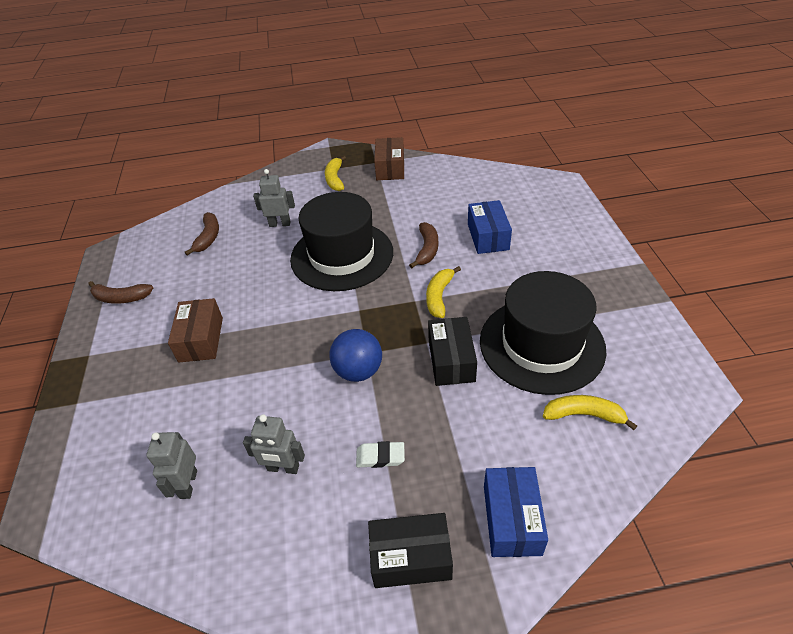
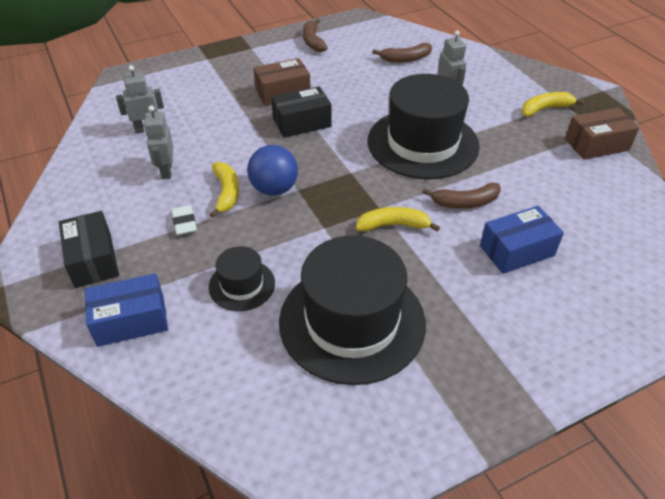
camera: 70 degrees right, 0 degrees up
black box [428,317,477,386] -> black box moved to [271,86,332,138]
yellow banana [543,395,637,430] -> yellow banana moved to [210,162,239,218]
none -> black hat [208,246,275,311]

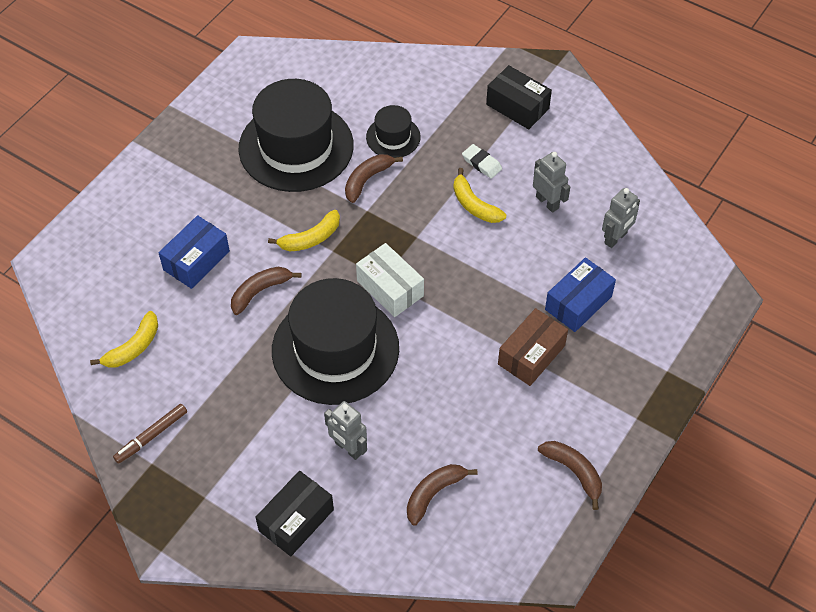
camera: 150 degrees right, 10 degrees up
blue box [85,273,168,347] -> blue box moved to [545,257,616,332]
blue ball [247,145,298,196] -> none
black box [271,86,332,138] -> black box moved to [255,471,334,556]
yellow banana [521,92,584,117] -> yellow banana moved to [90,311,158,367]
brown box [565,108,639,160] -> brown marker [113,404,187,464]
none -> brown banana [345,154,403,203]
none -> white box [356,243,424,317]

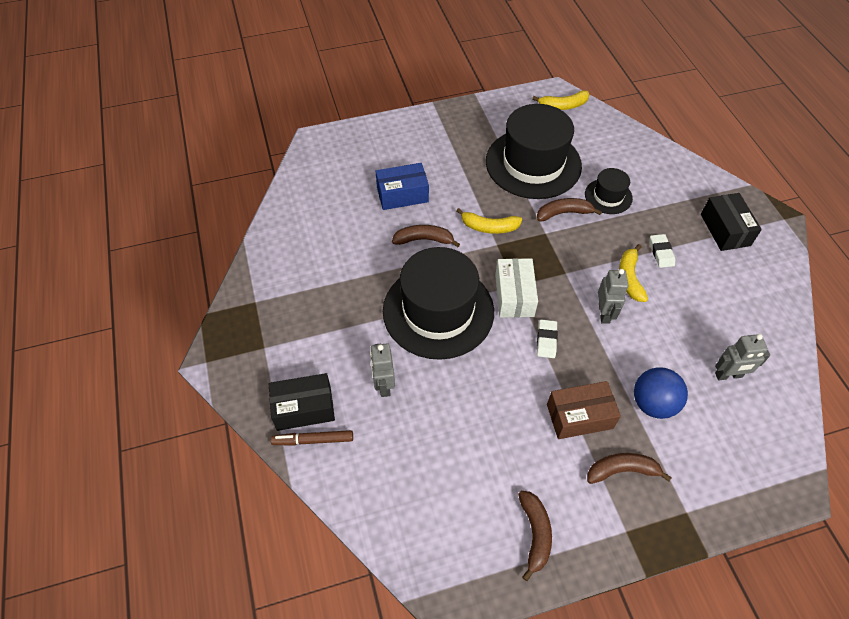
camera: 40 degrees right, 0 degrees up
yellow banana [90,311,158,367] -> yellow banana moved to [532,90,589,110]
brown marker [113,404,187,464] -> brown marker moved to [271,430,353,446]
brown banana [407,464,478,526] -> brown banana moved to [587,453,672,484]
grey robot [533,152,570,213] -> grey robot moved to [598,269,628,324]
blue box [545,257,616,332] -> blue ball [634,367,688,419]
none -> white eraser [537,319,558,358]

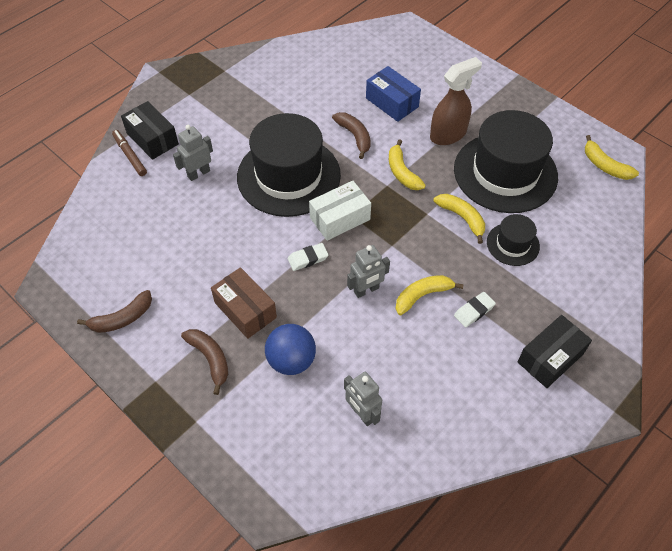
camera: 60 degrees right, 0 degrees up
brown banana [537,198,602,221] -> yellow banana [433,194,485,244]
none -> brown spray bottle [430,57,482,145]

